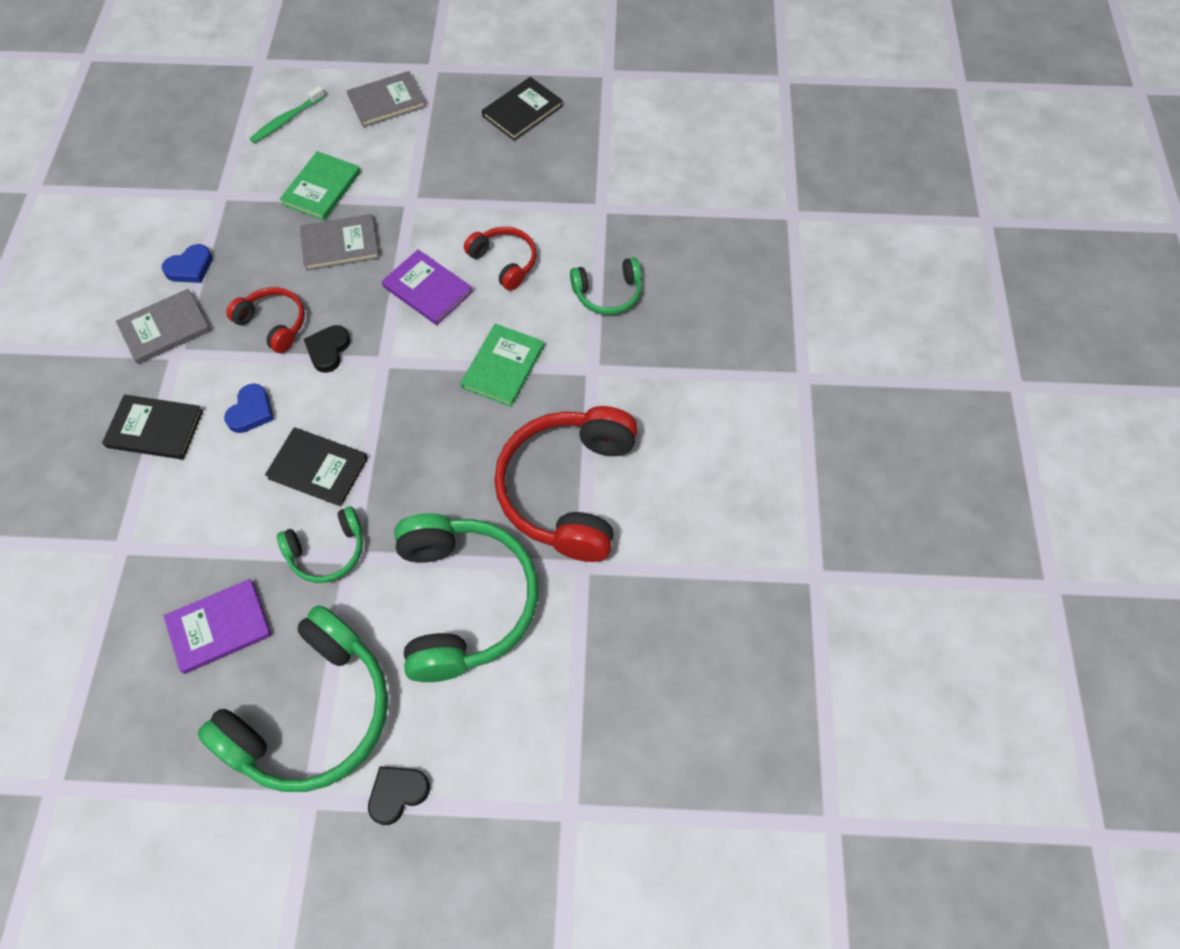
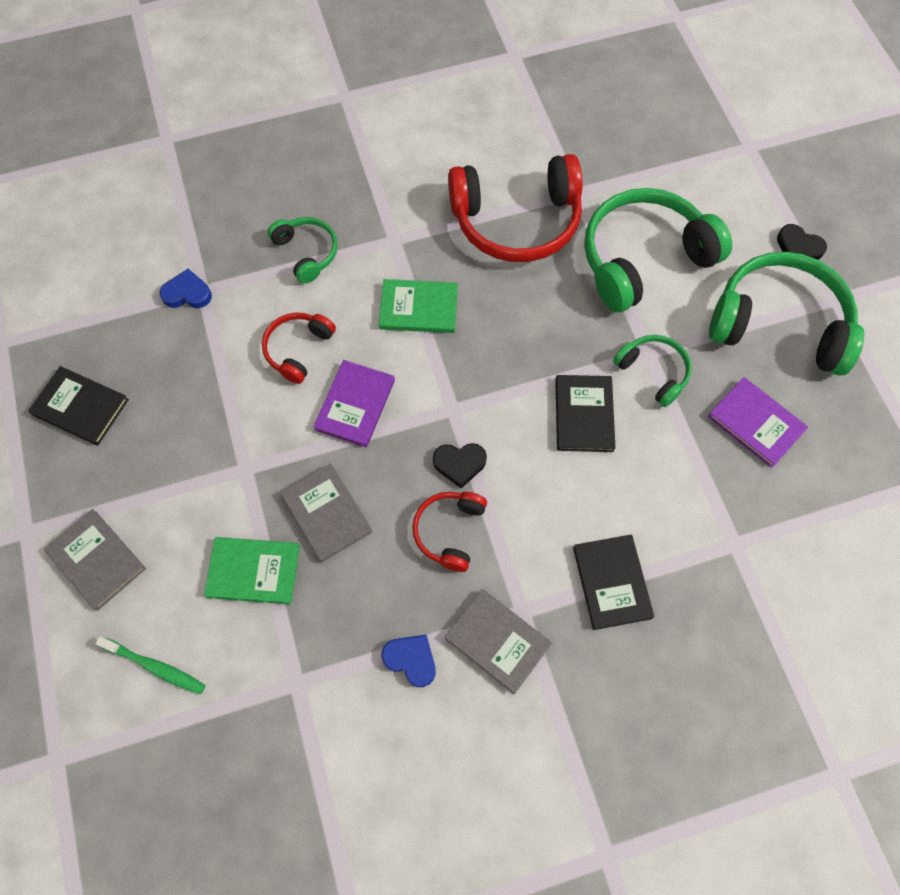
camera: 110 degrees left, 5 degrees up
blue heart [224,383,274,433] -> blue heart moved to [160,269,212,308]

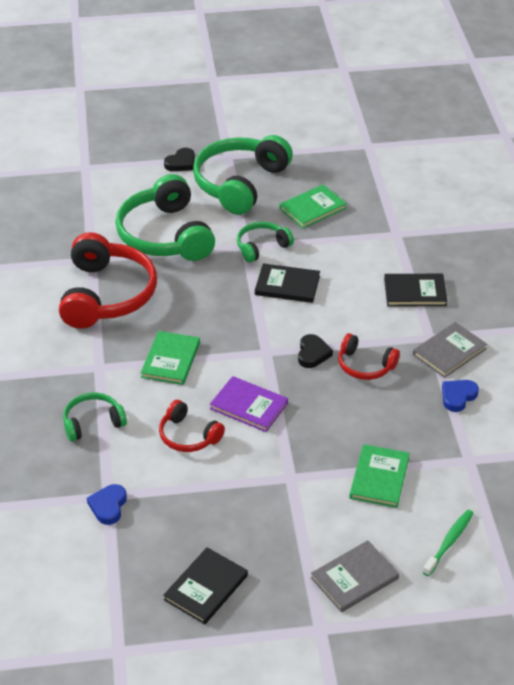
camera: 80 degrees left, 25 degrees down
grey book [280,463,373,562] -> none
purple book [708,377,808,468] -> green book [279,185,347,228]

